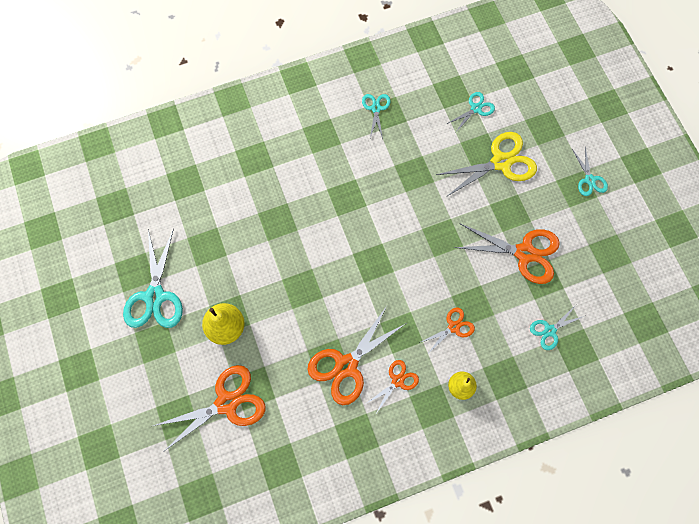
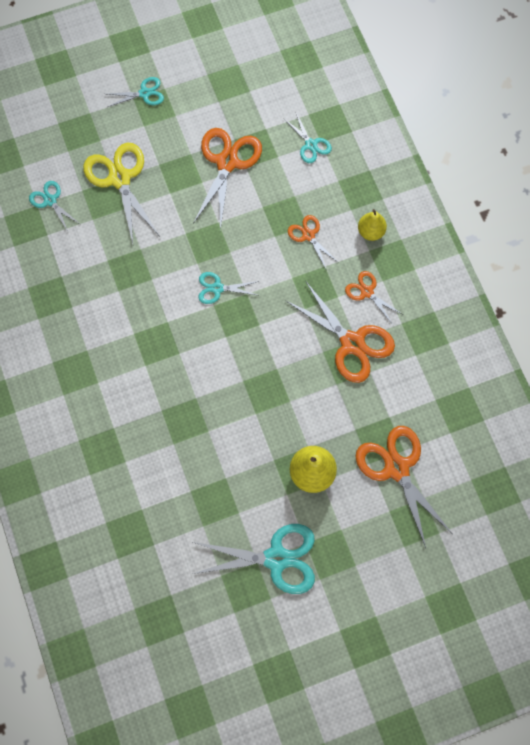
camera: 90 degrees left, 0 degrees up
turquoise scissors [362,94,391,139] -> turquoise scissors moved to [198,272,259,304]

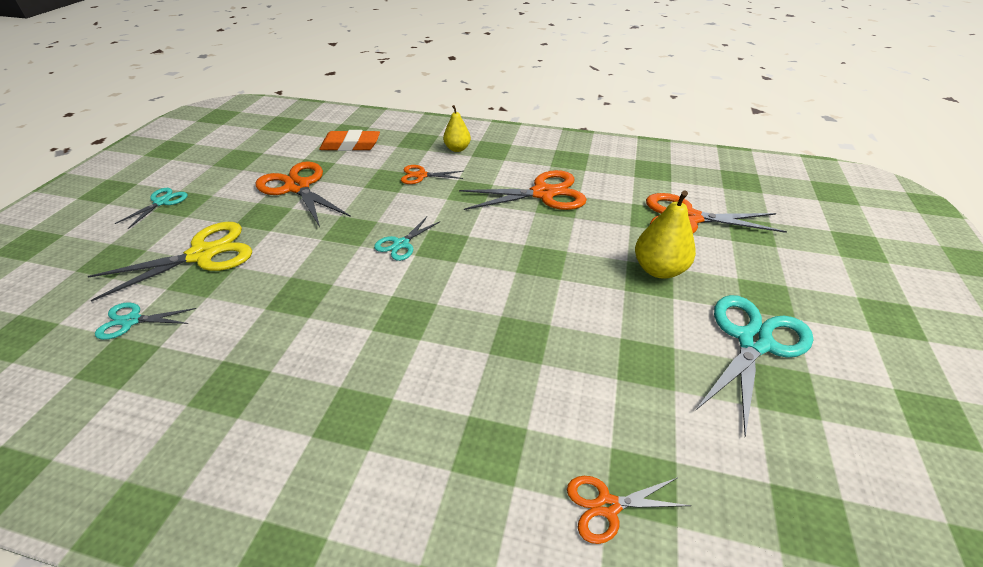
camera: 55 degrees left, 30 degrees down
yellow scissors [83,143,159,244] -> yellow scissors turned 135 degrees clockwise [88,222,252,301]
turquoise scissors [283,113,332,163] -> orange eraser [319,130,380,151]
orange scissors [345,271,402,325] -> orange scissors moved to [567,476,692,544]

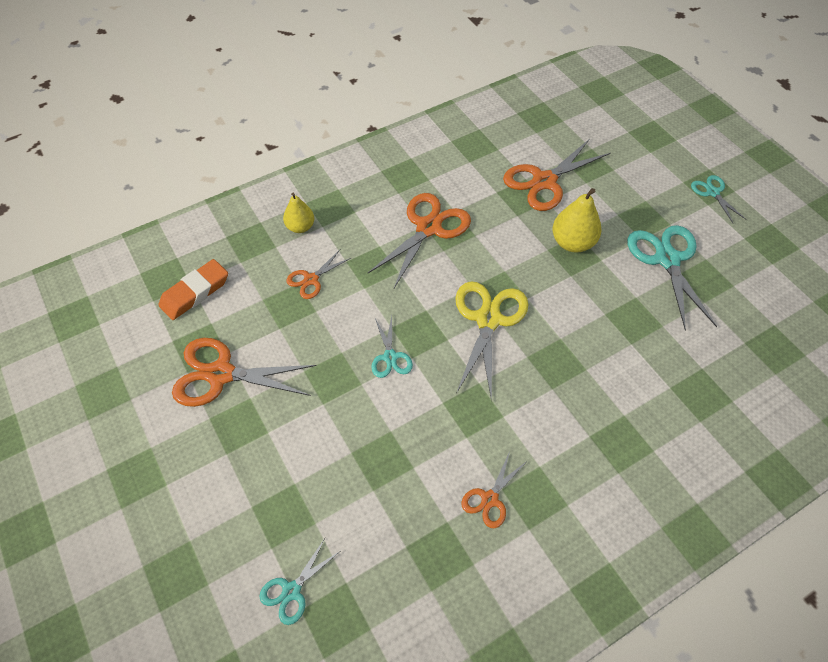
camera: 45 degrees left, 15 degrees up
yellow scissors [88,222,252,301] -> yellow scissors moved to [455,281,528,401]
turquoise scissors [114,188,188,229] -> turquoise scissors moved to [691,175,746,223]
orange scissors [567,476,692,544] -> orange scissors moved to [461,451,527,528]

